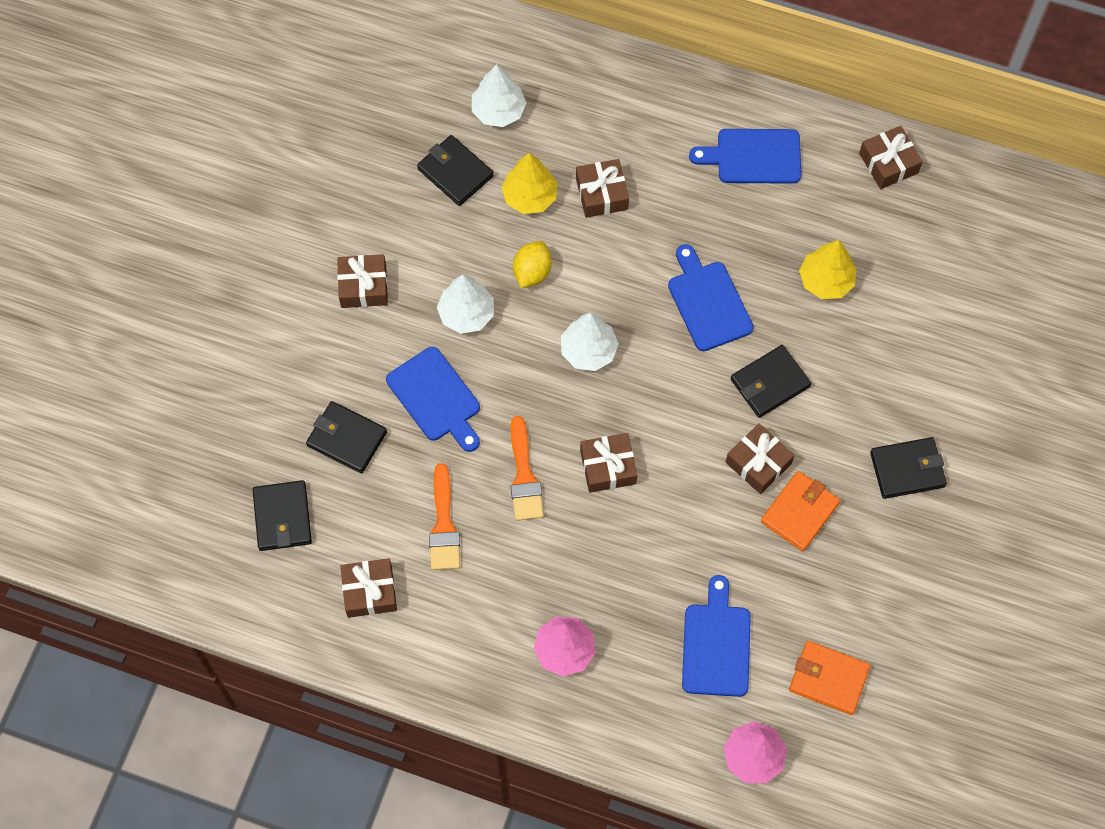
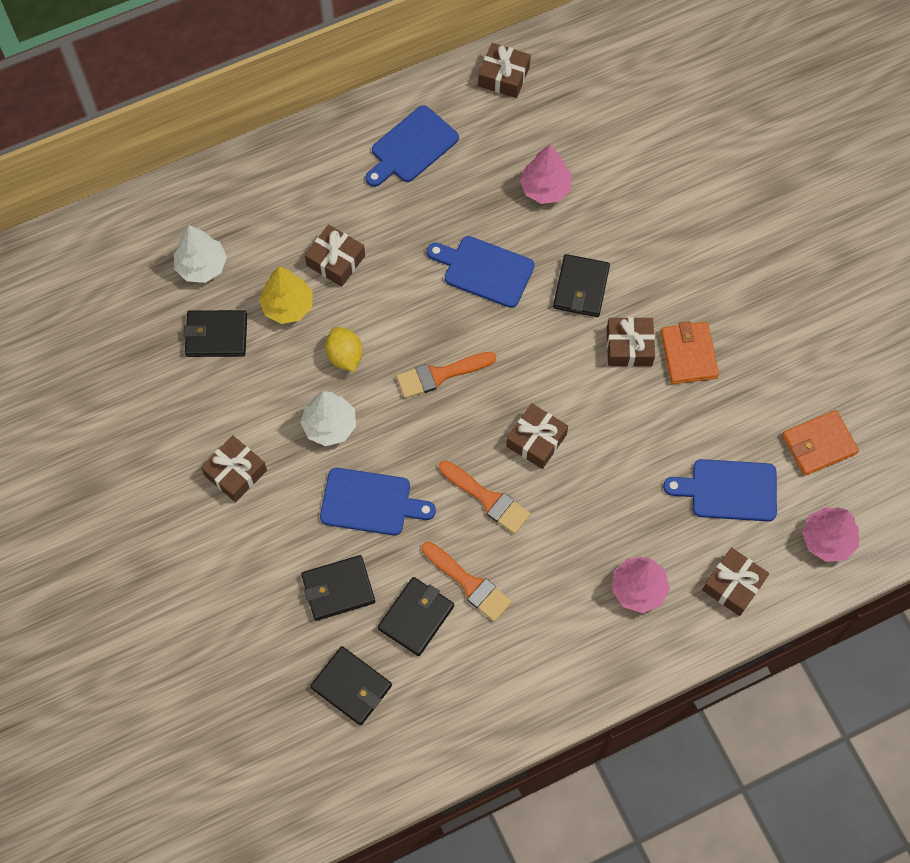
camera: 45 degrees left, 0 degrees up
brown gift [340,558,397,618] -> brown gift moved to [702,547,769,616]
white tree [561,313,619,371] -> orange brush [396,352,496,398]
blue cutting board [682,575,751,697] -> blue cutting board turned 45 degrees counterclockwise [663,459,777,521]
yellow tree [799,240,856,299] -> pink tree [520,144,572,204]
black wallet [870,437,947,499] -> black wallet moved to [378,577,454,656]

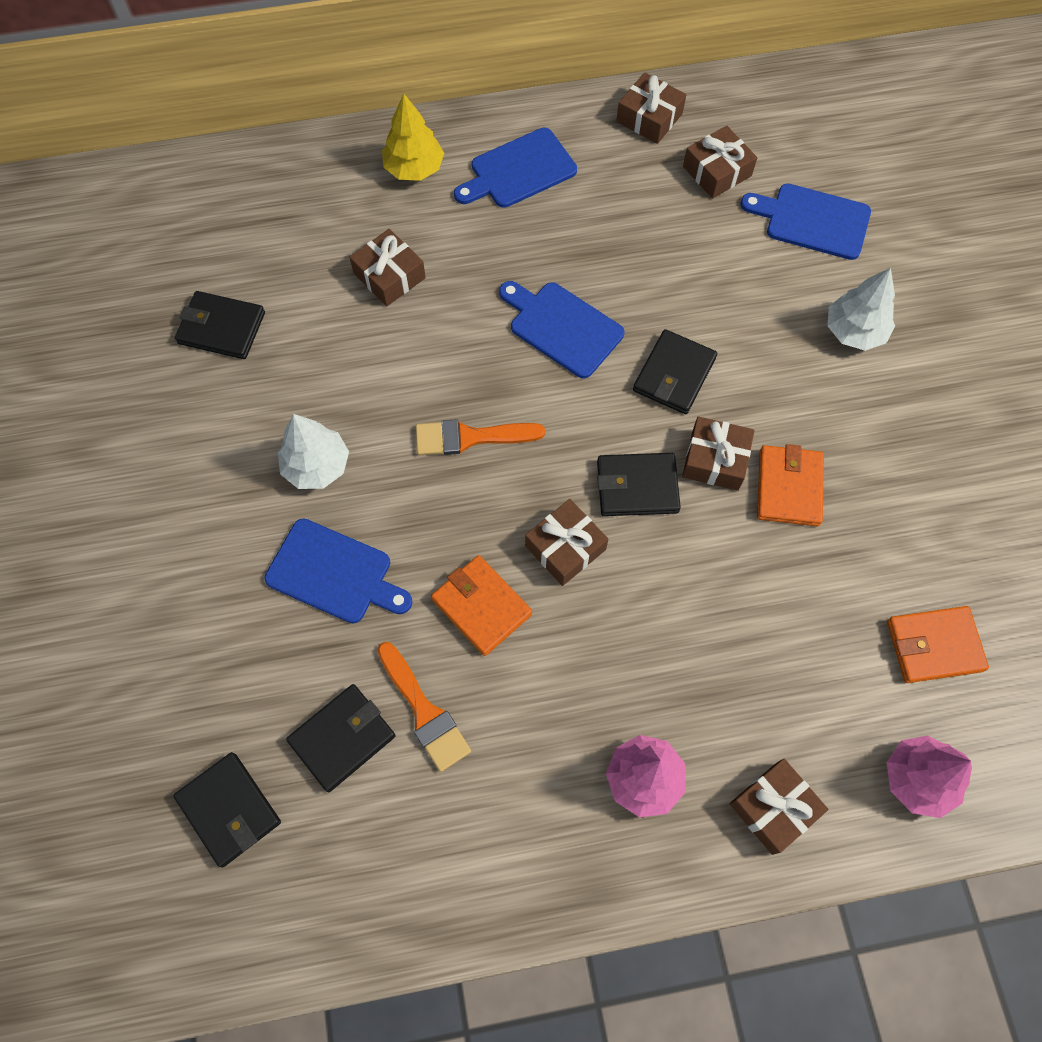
camera: 15 degrees right, 0 degrees up
white tree [174,225,227,283] -> white tree moved to [827,268,895,351]
brown gift [201,435,267,502] -> brown gift moved to [683,126,757,199]
yellow tree [259,266,312,324] -> yellow tree moved to [382,94,444,181]
black wallet [301,555,375,621] -> black wallet moved to [597,453,681,516]
yellow lemon [325,327,363,372] -> none
orange brush [439,460,531,534] -> orange wallet [431,555,532,656]
pink tree [520,144,572,204] -> none
blue cutting board [663,459,777,521] -> blue cutting board moved to [741,184,871,260]

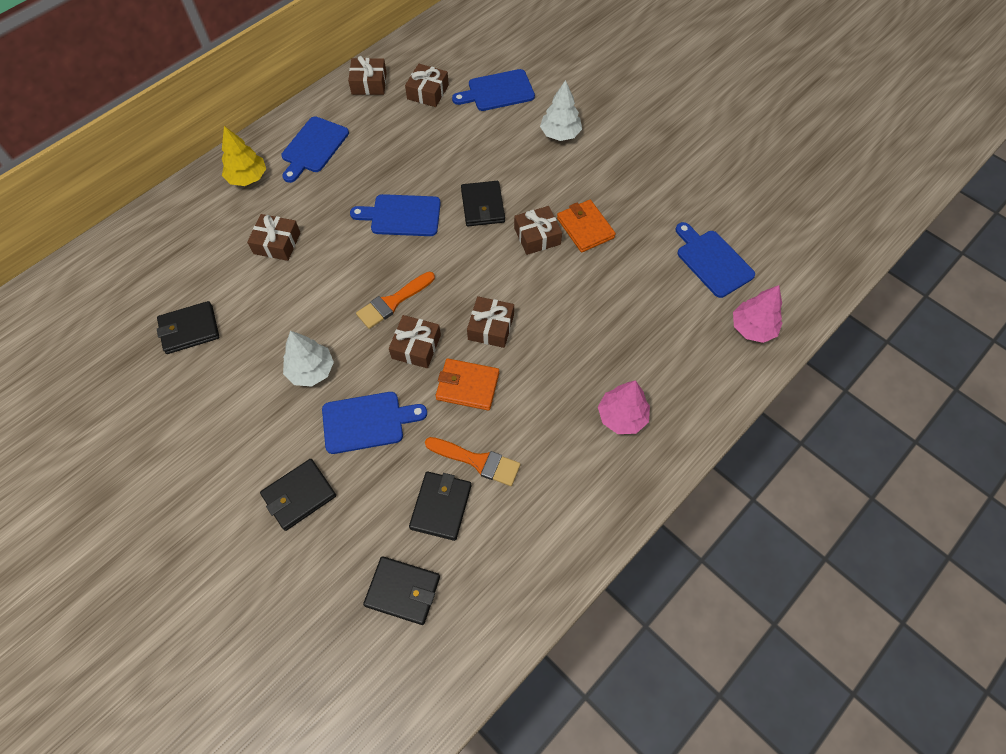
camera: 35 degrees left, 5 degrees down
black wallet [597,453,681,516] -> black wallet moved to [260,459,336,531]
brown gift [730,759,828,855] -> brown gift moved to [389,315,441,368]
orange wallet [887,606,989,683] -> blue cutting board [675,222,755,298]

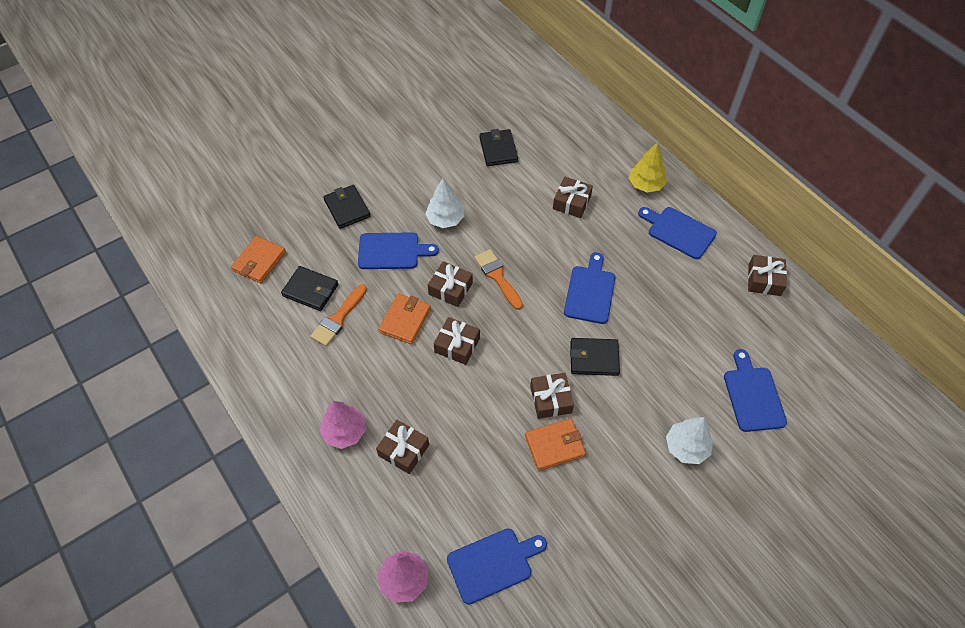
camera: 100 degrees right, 5 degrees down
blue cutting board [322,392,427,454] -> blue cutting board turned 90 degrees counterclockwise [358,232,439,269]
black wallet [363,556,440,625] -> orange wallet [231,236,286,283]
brown gift [405,64,449,107] -> brown gift moved to [376,420,429,474]

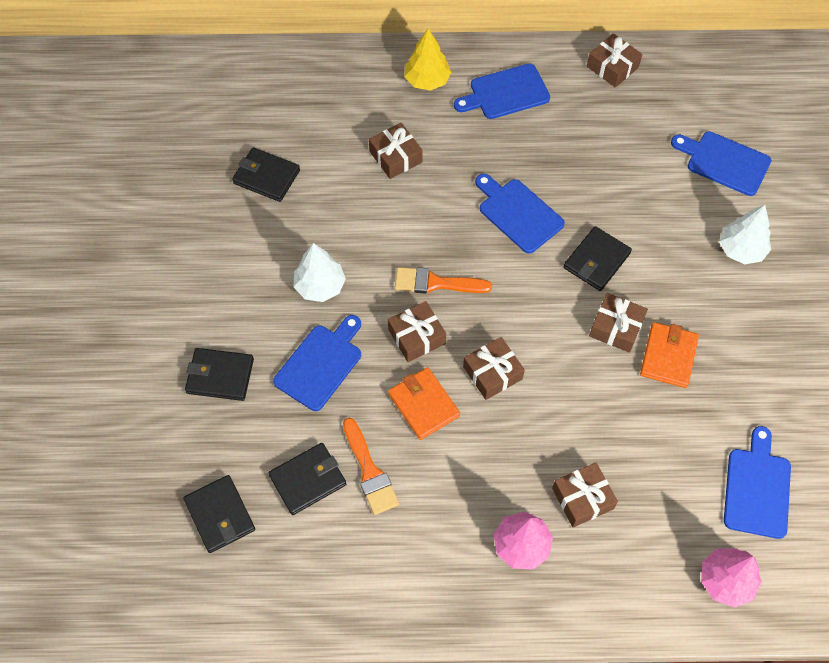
camera: 55 degrees left, 5 degrees up
orange wallet [231,236,286,283] -> black wallet [184,475,255,553]

